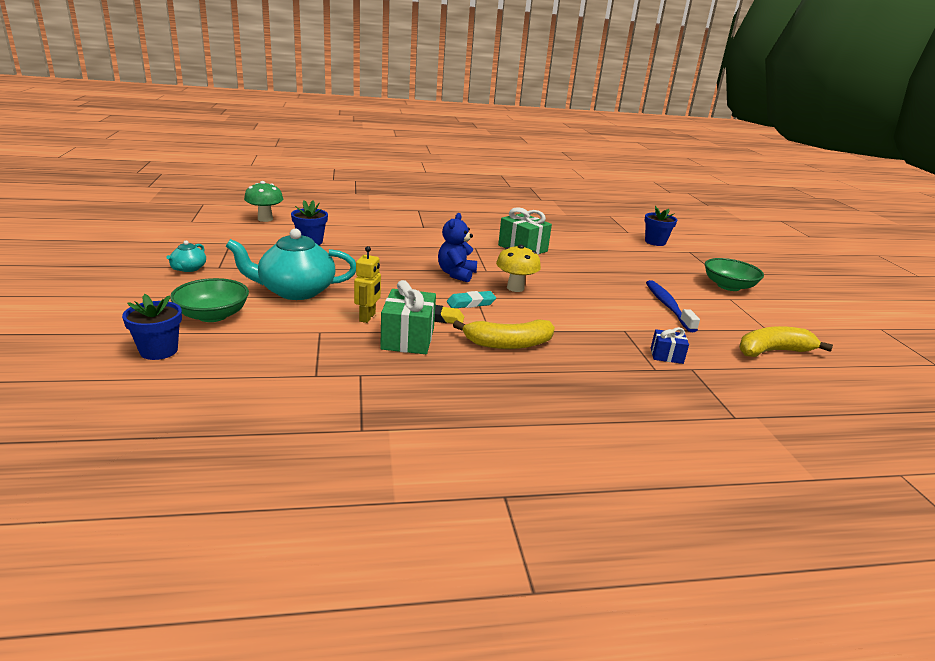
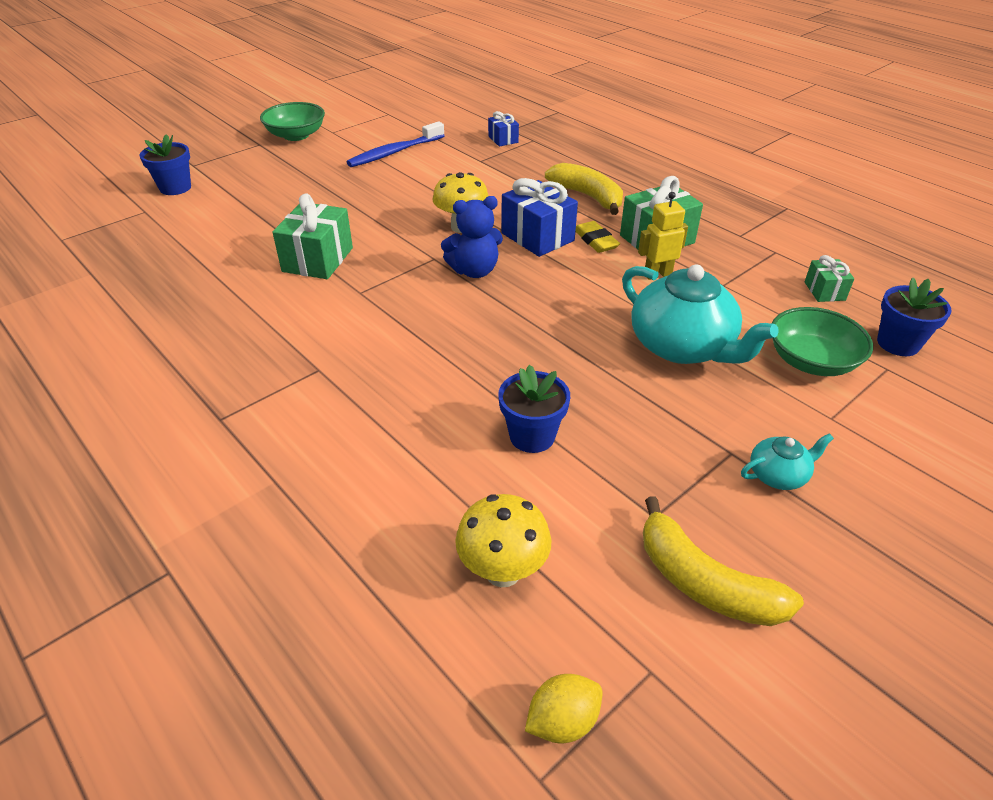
camera: 120 degrees left, 15 degrees up
green mushroom [244,181,283,222] -> yellow mushroom [455,494,551,587]
turquoise eraser [447,291,496,308] -> blue gift [501,178,578,257]
yellow banana [739,326,833,357] -> yellow banana moved to [643,496,804,626]
none -> yellow lemon [525,674,603,743]
none -> green gift [805,255,854,302]

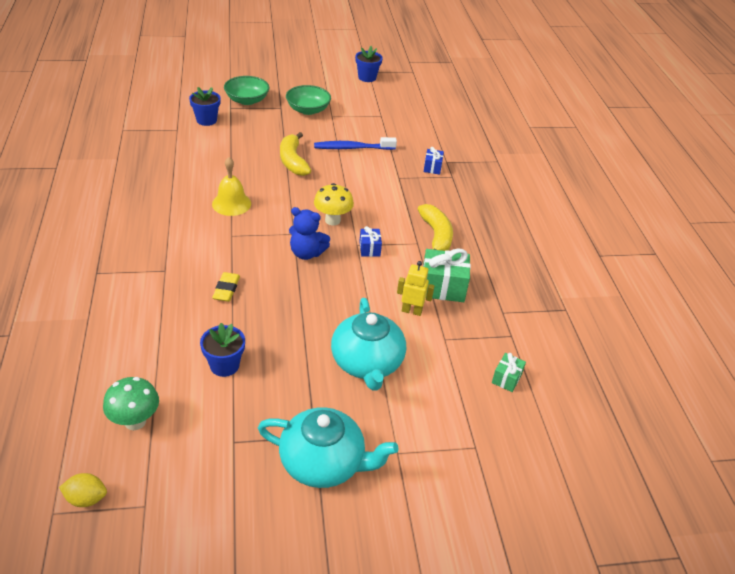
camera: 30 degrees right, 0 degrees up
green gift [272,193,353,279] -> yellow bell [212,157,251,216]
yellow mushroom [455,494,551,587] -> green mushroom [103,377,159,430]
blue gift [501,178,578,257] -> blue gift [359,226,382,257], size x0.55
yellow eraser [575,221,620,253] -> yellow eraser moved to [212,272,240,302]
yellow banana [643,496,804,626] -> yellow banana moved to [280,132,311,176]
turquoise teapot [741,433,834,490] -> turquoise teapot [258,407,398,488], size x2.12
green bowl [771,307,873,376] -> green bowl moved to [224,76,269,105]
blue flower pot [877,277,952,356] -> blue flower pot moved to [355,46,383,82]

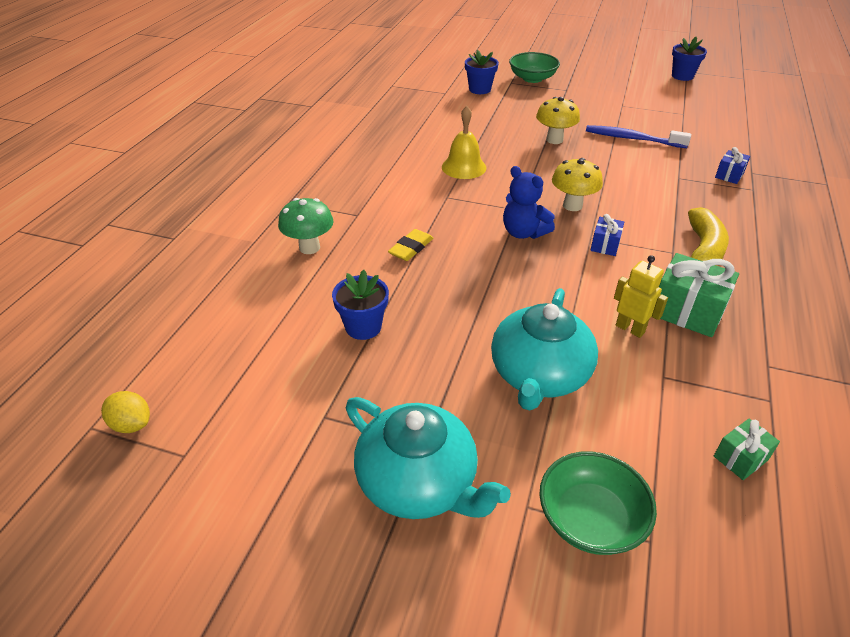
camera: 30 degrees right, 0 degrees up
green mushroom [103,377,159,430] -> green mushroom moved to [278,198,334,254]
yellow banana [280,132,311,176] -> yellow mushroom [536,97,580,144]
green bowl [286,85,331,115] -> green bowl moved to [539,451,657,555]

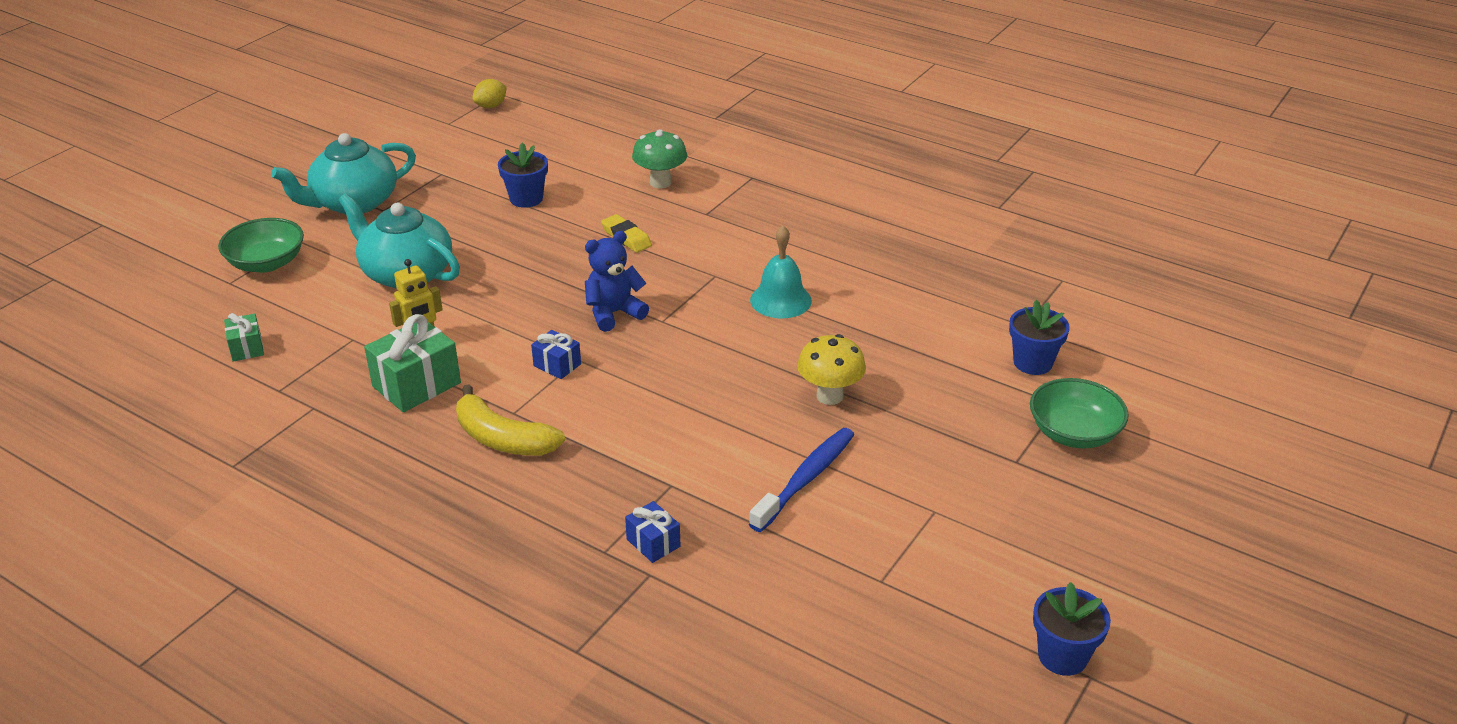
camera: 105 degrees right, 5 degrees down
yellow bell [442,106,486,179] -> turquoise bell [750,226,812,319]
yellow mushroom [552,158,603,211] -> none

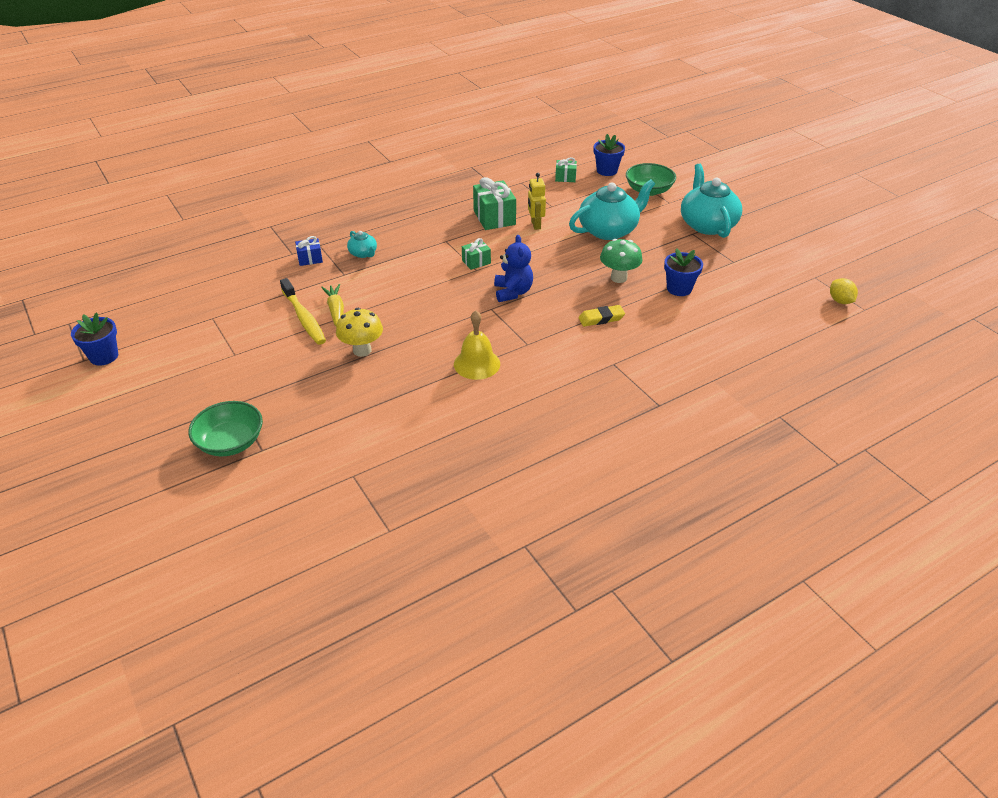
camera: 115 degrees right, 5 degrees up
yellow banana [456,384,565,456] -> none
blue gift [531,330,581,379] -> green gift [462,238,491,270]
green mushroom [632,129,687,188] -> green mushroom moved to [600,239,643,283]
blue toothbrush [749,428,854,532] -> yellow toothbrush [280,278,326,345]
turquoise bell [750,226,812,319] -> yellow bell [454,310,500,380]
blue flower pot [1009,300,1070,375] -> blue flower pot moved to [594,134,625,176]
none -> yellow carrot [321,284,344,326]
none -> turquoise teapot [347,231,377,258]

